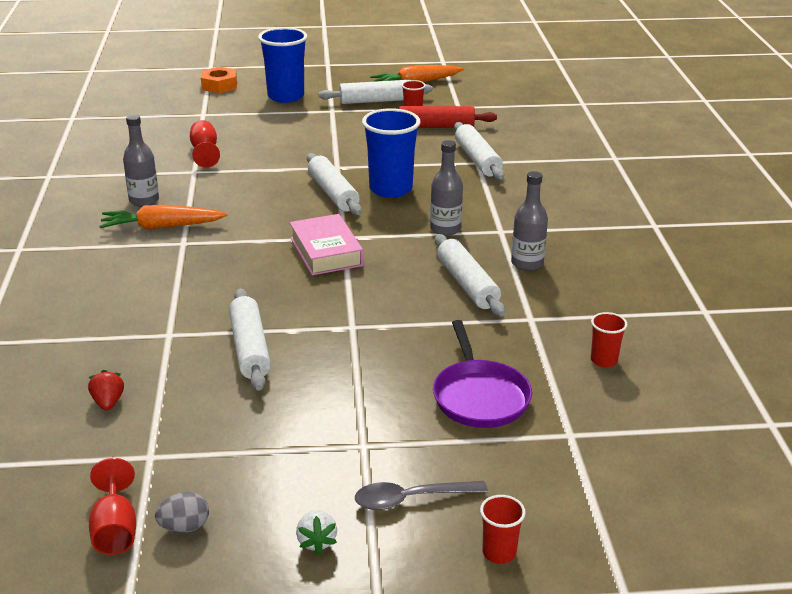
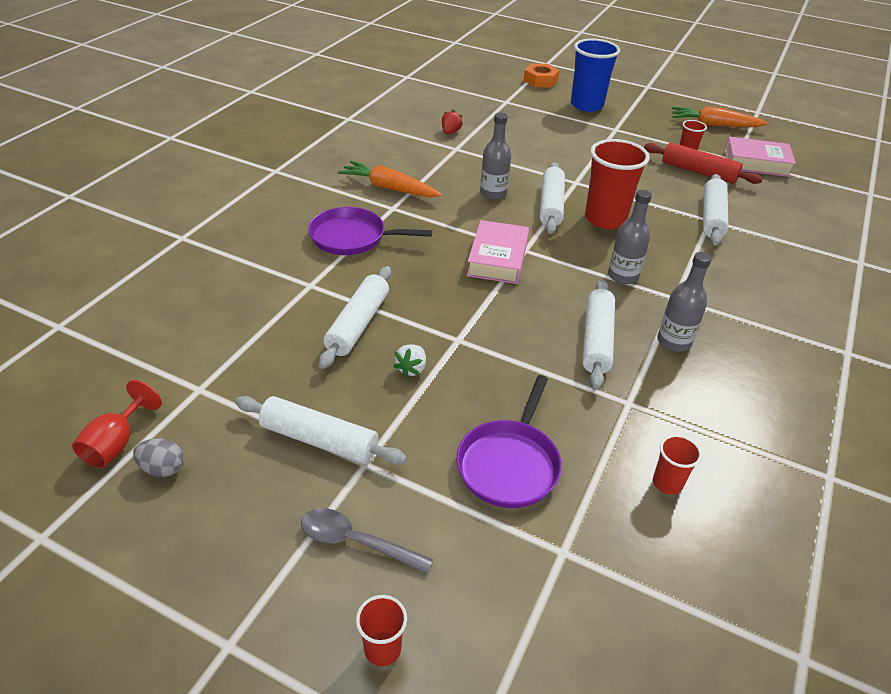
camera: 30 degrees right, 10 degrees up
red strawberry [88,370,124,410] -> red strawberry moved to [442,110,463,134]
grey bottle [123,114,159,207] -> grey bottle moved to [480,113,511,200]
red goblet [190,120,220,167] -> none
white strawberry [296,510,337,554] -> white strawberry moved to [393,344,426,378]
white rolling pin [318,80,433,104] -> white rolling pin moved to [235,396,407,465]
blue cup [362,108,421,198] -> red cup [585,139,650,229]
none -> purple pan [308,207,432,255]
none -> pink book [725,137,796,177]

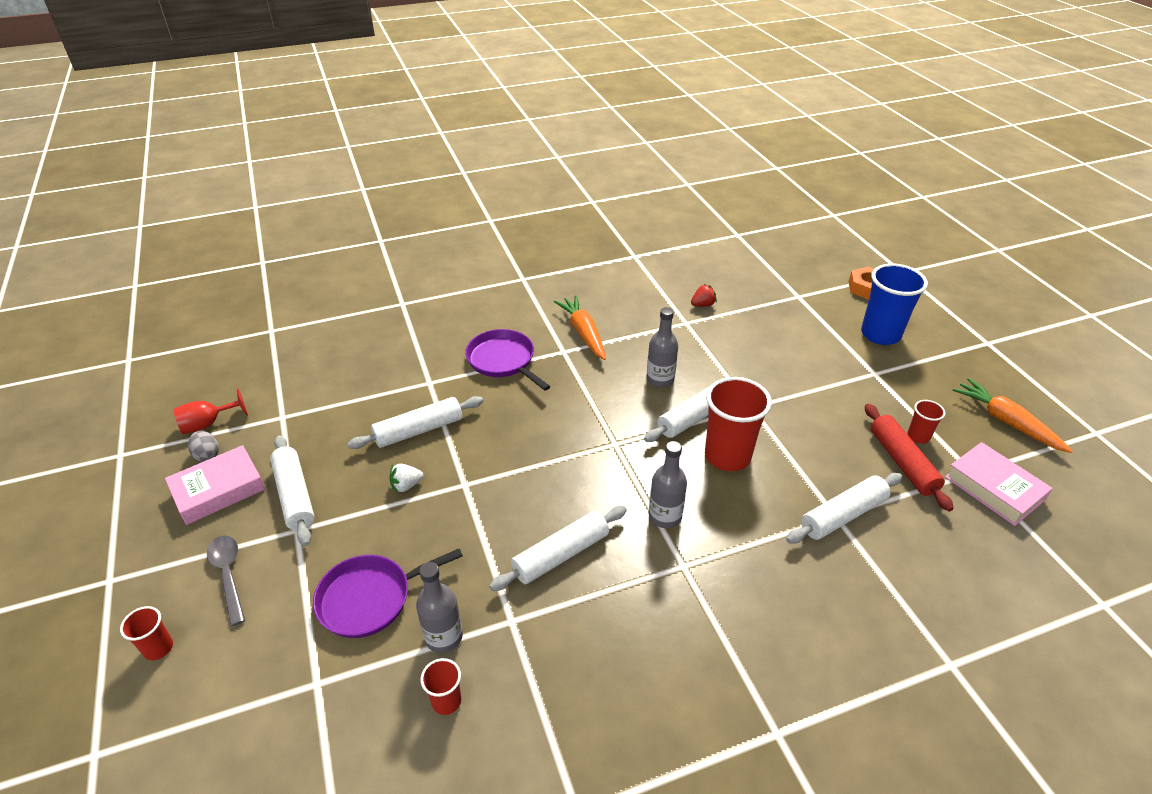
camera: 45 degrees right, 0 degrees up
pink book [467,220,529,284] -> pink book moved to [165,445,265,525]
grey bottle [657,252,712,352] -> grey bottle moved to [416,562,463,653]

